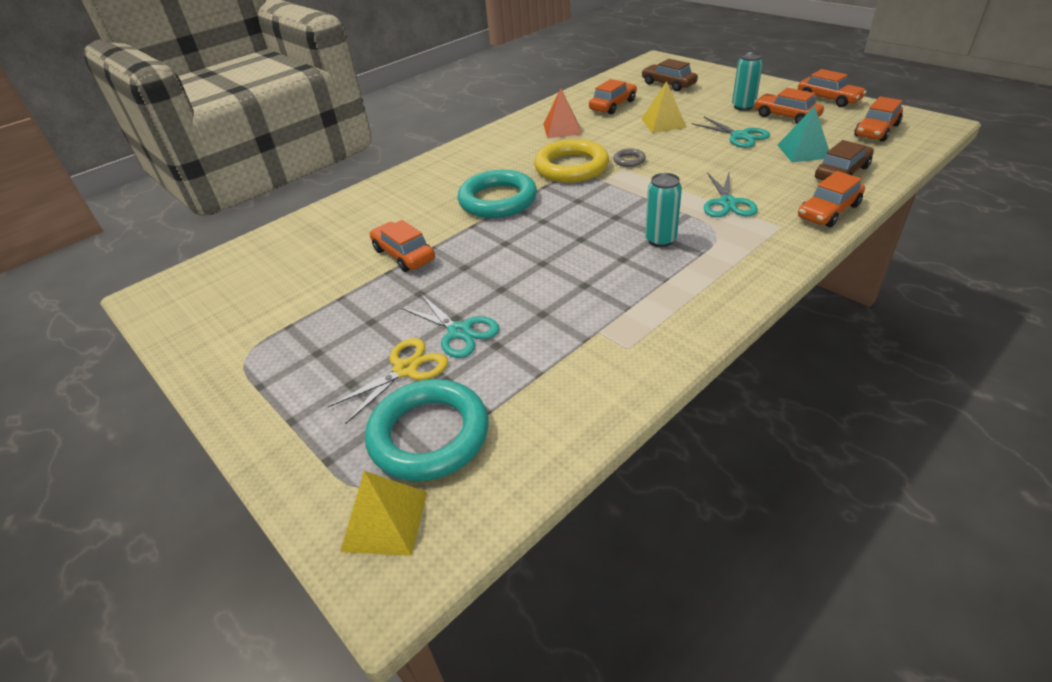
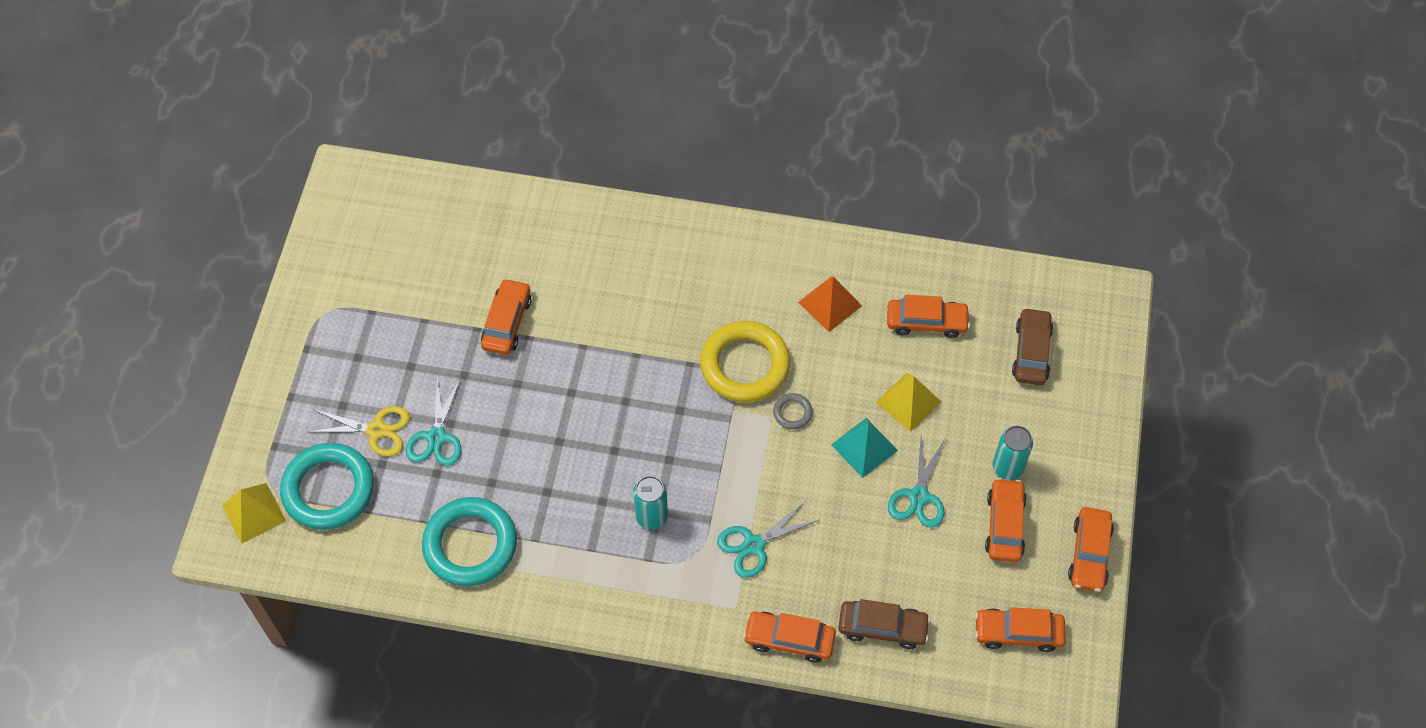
camera: 50 degrees right, 20 degrees up
turquoise ring [458,170,537,218] -> turquoise ring moved to [422,497,517,587]
turquoise pyramid [777,106,829,162] -> turquoise pyramid moved to [831,418,898,478]

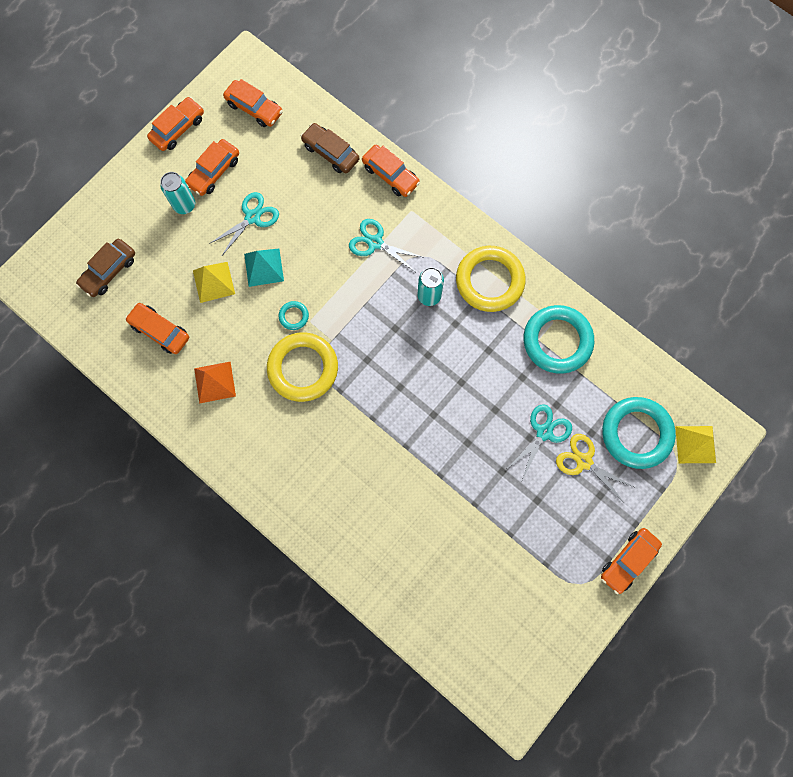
camera: 150 degrees left, 15 degrees up
orange car [481,278,532,355] -> orange car moved to [601,528,662,595]
turquoise scissors [717,501,819,578] -> turquoise scissors turned 150 degrees counterclockwise [349,219,425,272]
grey ring [773,393,813,429] -> turquoise ring [278,301,309,330]
none -> yellow ring [456,246,526,312]

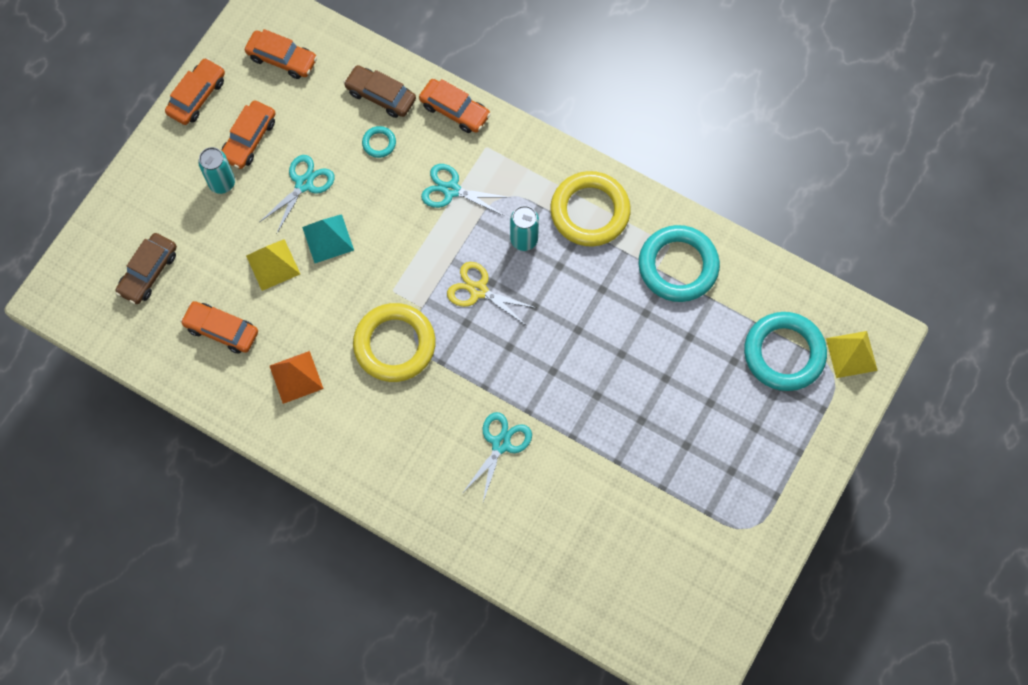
camera: 10 degrees left, 5 degrees down
turquoise ring [278,301,309,330] -> turquoise ring moved to [362,126,396,158]
turquoise scissors [508,404,572,480] -> turquoise scissors moved to [464,412,532,502]
yellow scissors [556,434,634,501] -> yellow scissors moved to [447,262,536,326]
orange car [601,528,662,595] -> none

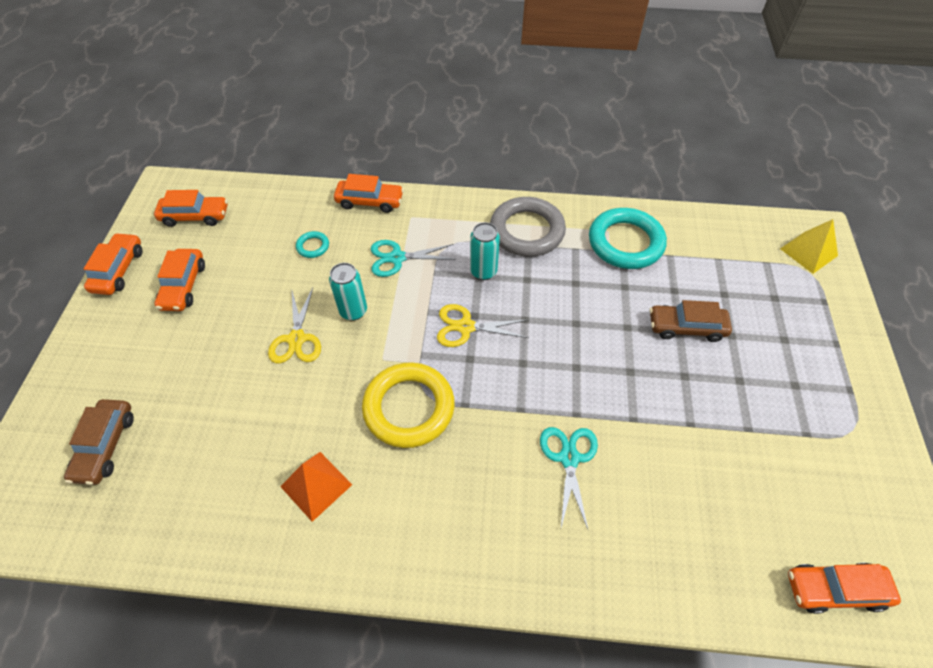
camera: 25 degrees left, 15 degrees down
orange car [180,301,258,354] -> orange car moved to [788,563,901,614]
turquoise can [198,147,235,194] -> turquoise can moved to [329,263,367,321]
yellow pyramid [246,239,300,291] -> none
turquoise scissors [260,155,335,233] -> none
turquoise pyramid [302,214,354,263] -> yellow scissors [268,288,321,363]
brown car [343,65,416,118] -> brown car moved to [650,300,732,342]
yellow ring [550,171,631,247] -> grey ring [490,197,566,257]
turquoise ring [744,312,827,391] -> none

